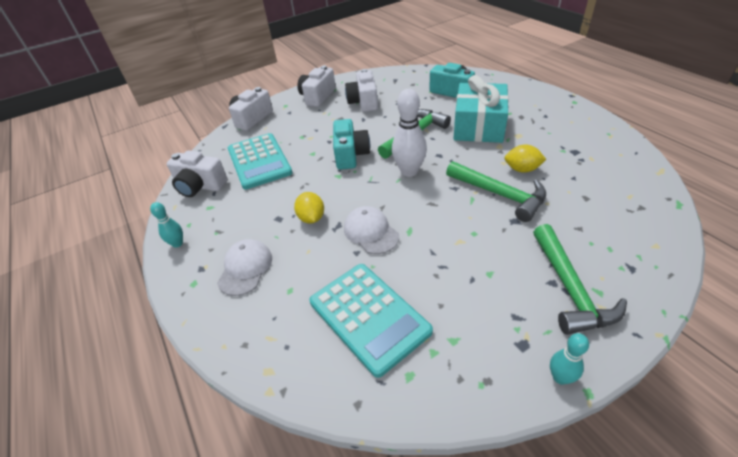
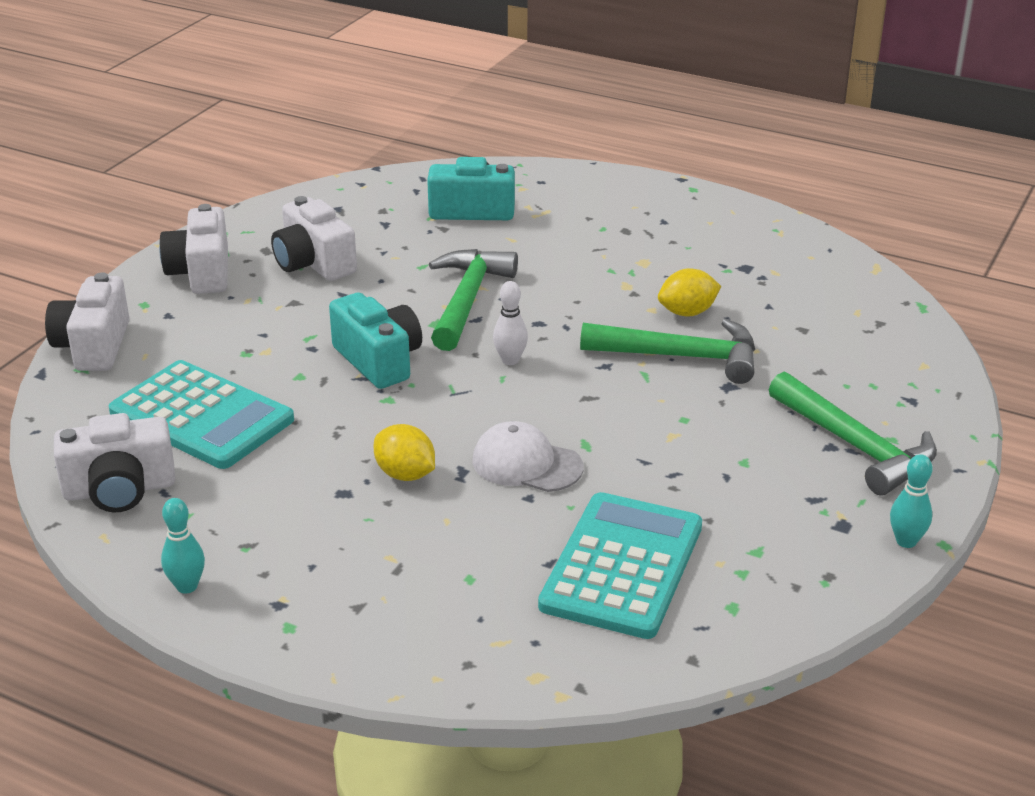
camera: 35 degrees left, 10 degrees down
white cap [217,239,272,296] -> none
turquoise calculator [309,264,433,378] -> turquoise calculator turned 90 degrees counterclockwise [538,492,702,639]
white bowling pin [392,89,427,177] -> white bowling pin [493,281,528,365], size x0.55
turquoise gift [454,75,509,143] -> none

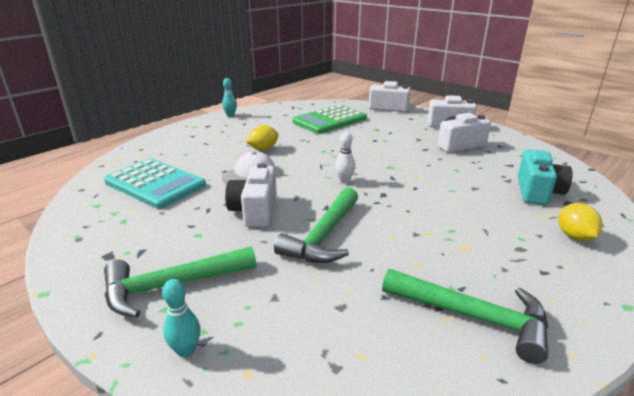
camera: 105 degrees right, 5 degrees down
white camera [54,413,175,513] -> white camera moved to [225,163,277,227]
turquoise calculator [109,360,294,469] -> green calculator [293,105,367,134]
turquoise camera [329,293,422,389] -> none
green hammer [429,249,518,351] -> green hammer moved to [382,269,549,364]
yellow lemon [658,268,721,317] -> yellow lemon moved to [558,203,603,241]
turquoise bowling pin [890,454,933,548] -> turquoise bowling pin moved to [162,279,201,358]

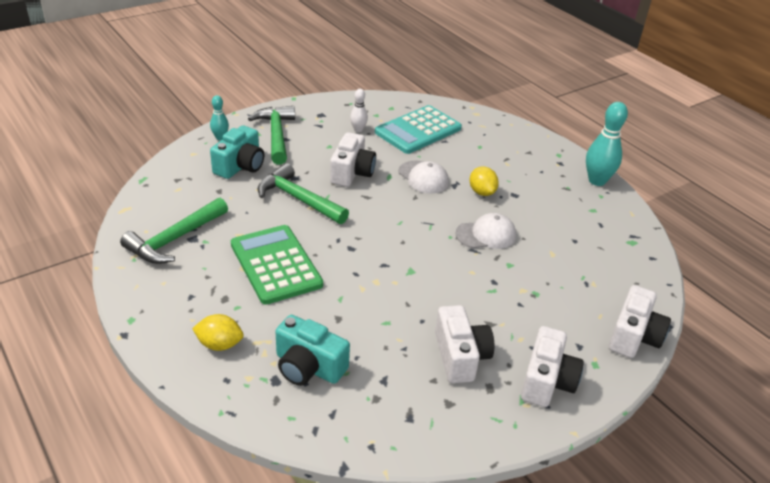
camera: 100 degrees right, 10 degrees up
turquoise bowling pin [222,78,237,117] -> turquoise bowling pin [586,102,628,186], size x1.83
white camera [225,163,277,227] -> white camera turned 90 degrees clockwise [330,132,376,187]
green calculator [293,105,367,134] -> green calculator moved to [231,225,323,305]
white bowling pin [335,132,355,183] -> white bowling pin moved to [350,89,368,132]
none -> turquoise camera [210,125,264,179]
none -> white cap [455,213,516,249]

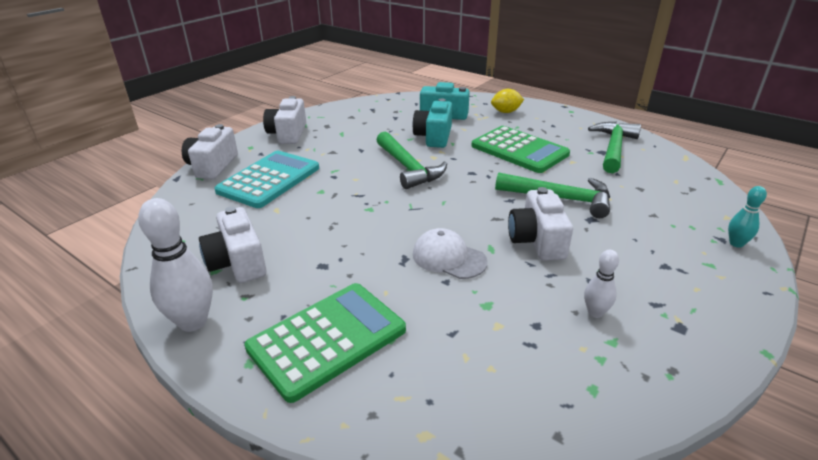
camera: 165 degrees right, 5 degrees down
turquoise camera [210,125,264,179] -> turquoise camera moved to [413,99,452,148]
green hammer [248,106,295,165] -> green hammer moved to [376,132,447,189]
turquoise calculator [375,105,462,154] -> turquoise calculator moved to [215,151,319,208]
white camera [435,305,494,383] -> white camera moved to [199,206,266,283]
white cap [455,213,516,249] -> none
yellow lemon [469,166,499,196] -> none
turquoise bowling pin [586,102,628,186] -> white bowling pin [138,198,213,332]
none -> green calculator [245,283,406,403]

